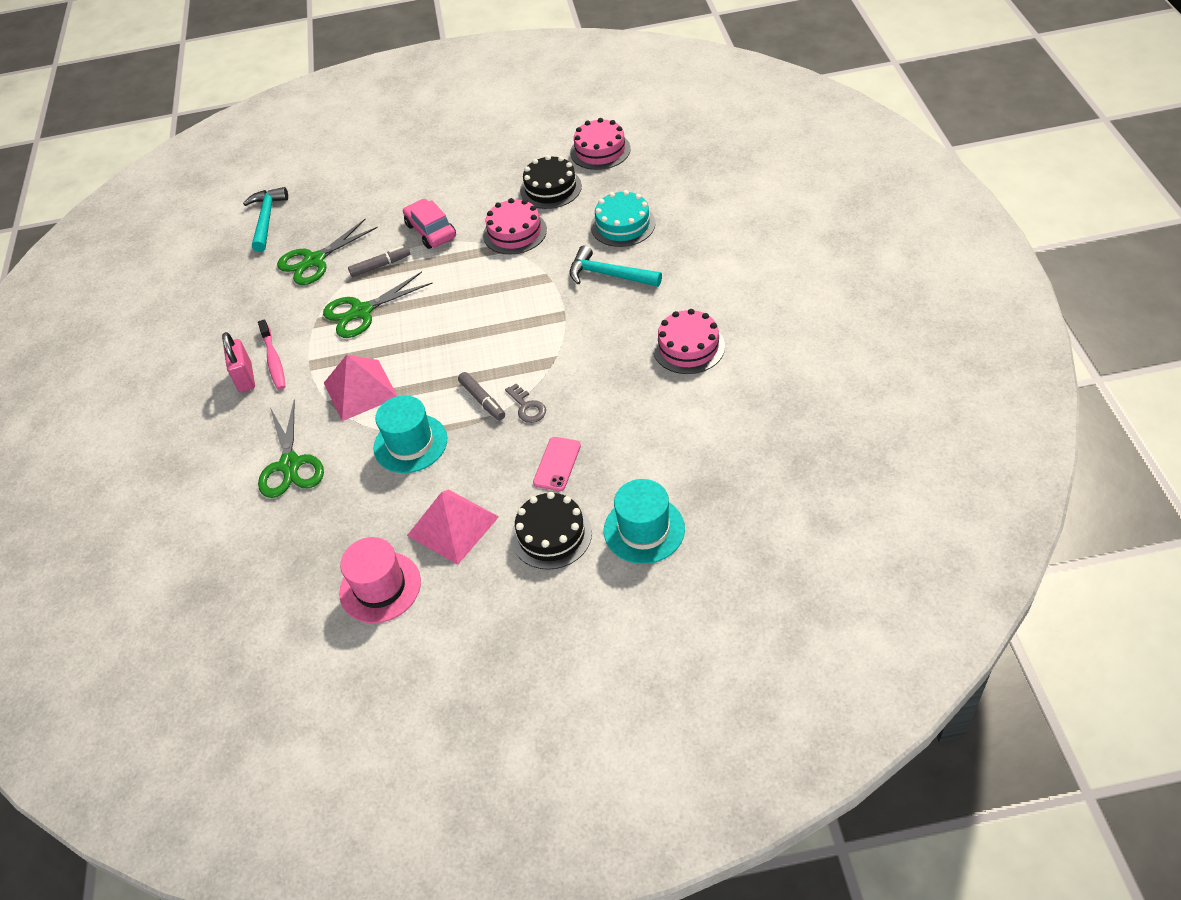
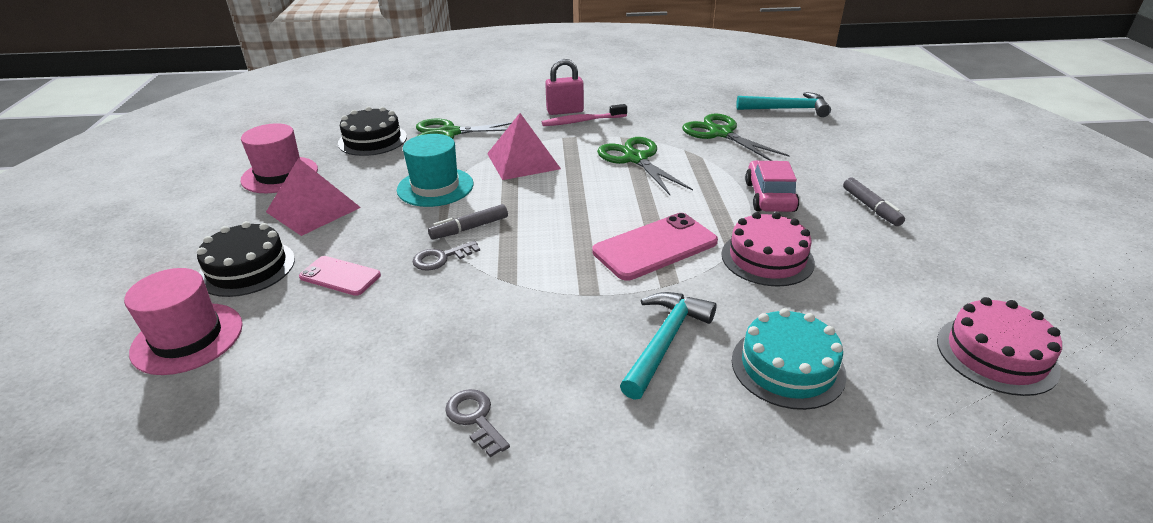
camera: 90 degrees right, 15 degrees down
grey marker [348,246,410,277] -> grey marker moved to [843,178,905,226]
pink car [403,199,456,249] -> pink car turned 60 degrees counterclockwise [745,161,799,212]
black cake [520,155,582,209] -> black cake moved to [338,106,407,156]
turquoise hat [604,479,685,564] -> pink hat [124,268,243,375]
pink cake [653,309,725,374] -> grey key [445,389,510,457]
none -> pink phone [592,213,718,281]

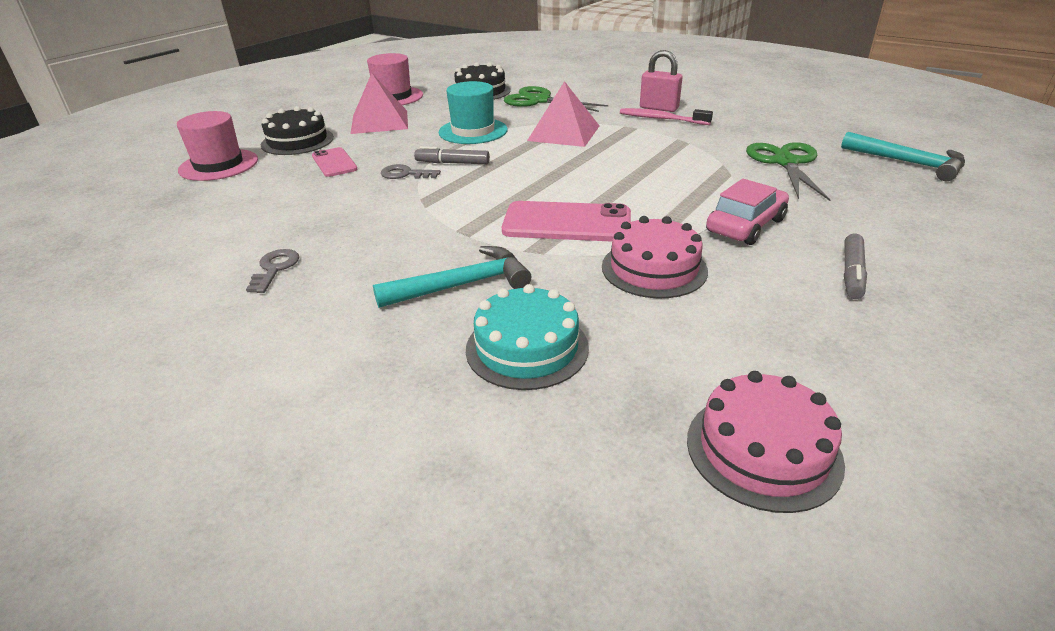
camera: 40 degrees right, 0 degrees up
green scissors [597,137,693,195] -> none

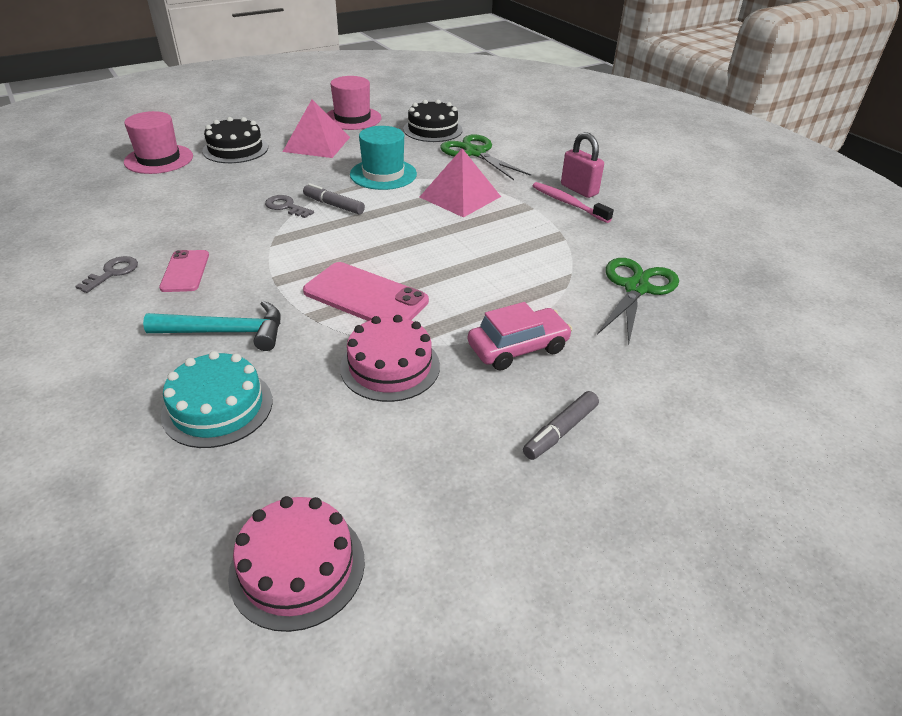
camera: 20 degrees right, 5 degrees up
pink phone [312,147,358,177] -> pink phone moved to [159,250,209,292]
turquoise hammer [841,132,965,181] -> none

